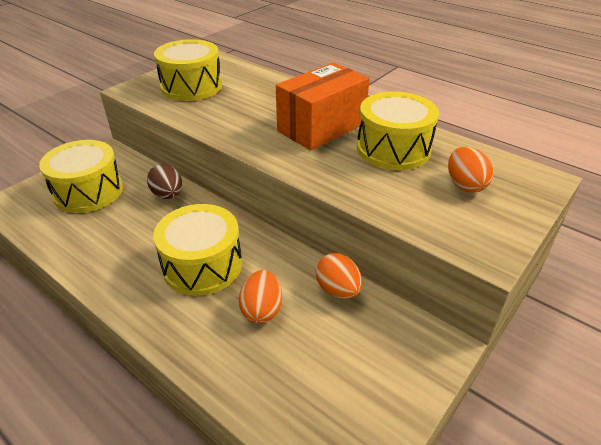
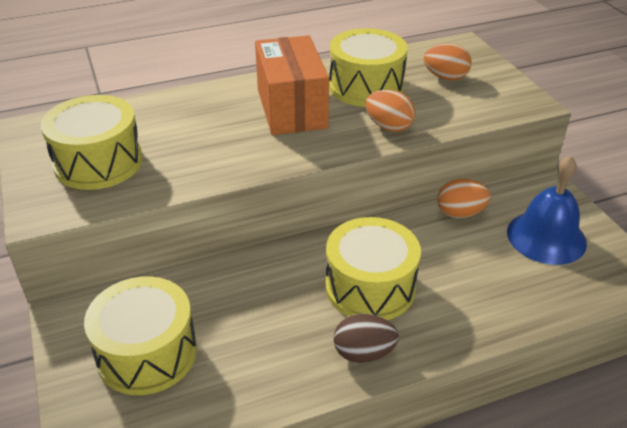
camera: 60 degrees left, 0 degrees up
brown egg [147,164,182,199] -> brown egg moved to [334,314,399,363]
orange egg [239,270,282,323] -> orange egg moved to [366,90,416,132]
none -> blue bell [507,155,587,265]

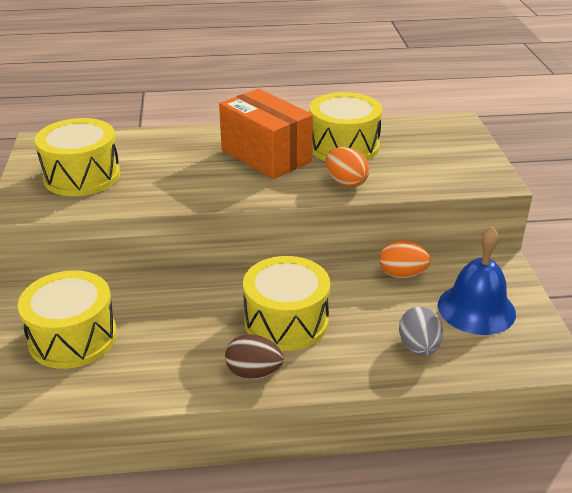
camera: 15 degrees right, 5 degrees down
orange box [255,35,329,135] -> orange box turned 45 degrees counterclockwise [219,89,313,179]
orange egg [423,43,472,80] -> none
none -> grey egg [399,307,443,355]

